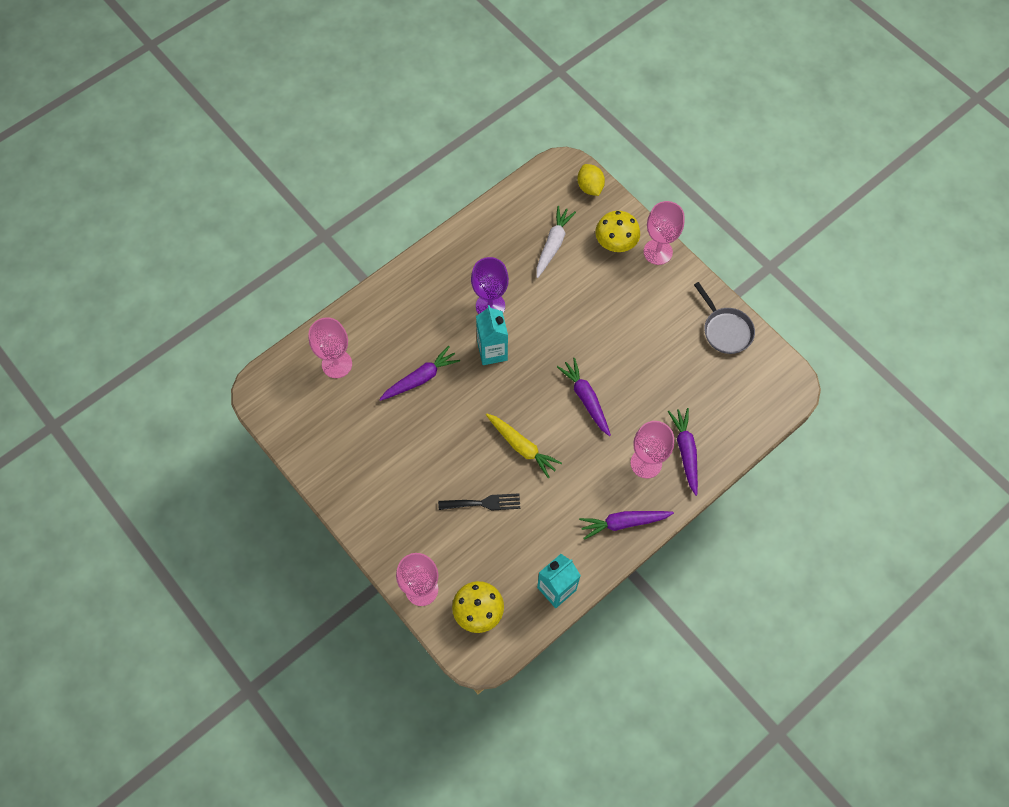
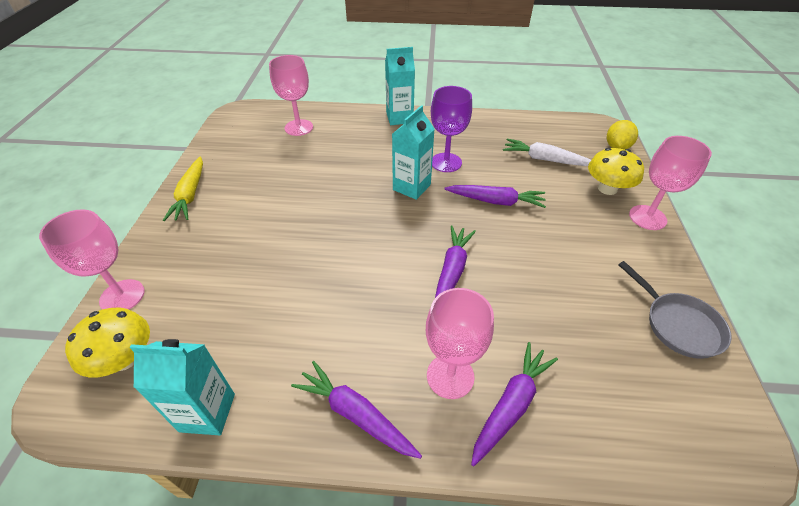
camera: 45 degrees right, 20 degrees down
purple carrot [379,346,460,401] -> purple carrot moved to [445,185,546,208]
black fork [438,493,520,510] -> none
yellow carrot [486,414,562,478] -> yellow carrot moved to [163,157,203,221]
white carrot [536,206,576,278] -> white carrot turned 135 degrees counterclockwise [503,139,591,166]
grey pan [694,282,755,354] -> grey pan turned 45 degrees counterclockwise [618,261,732,359]
none -> turquoise carton [385,47,415,125]

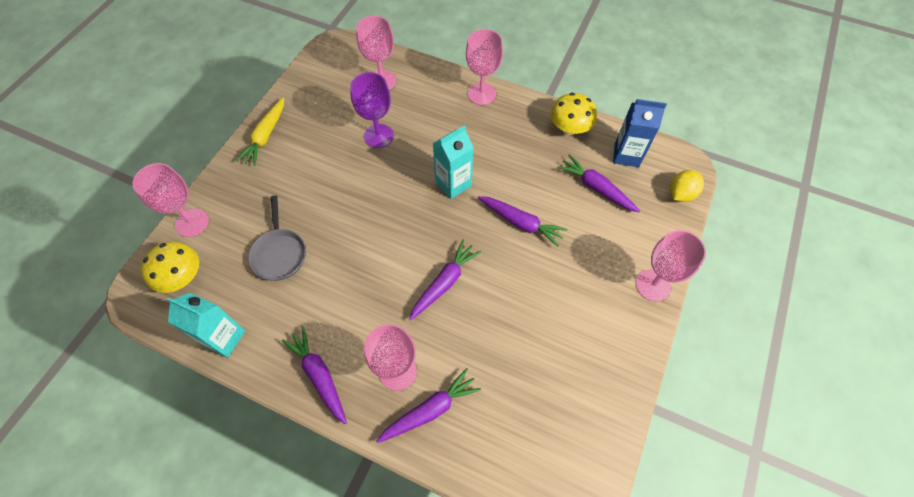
camera: 20 degrees right, 15 degrees up
turquoise carton [385,47,415,125] -> pink goblet [466,29,503,105]
purple goblet [431,86,472,172] -> purple goblet moved to [350,72,394,148]
white carrot [503,139,591,166] -> purple carrot [557,154,640,212]
yellow mushroom [588,148,644,195] -> yellow mushroom moved to [550,93,597,135]
grey pan [618,261,732,359] -> grey pan moved to [248,196,306,281]
none -> blue carton [613,99,667,167]

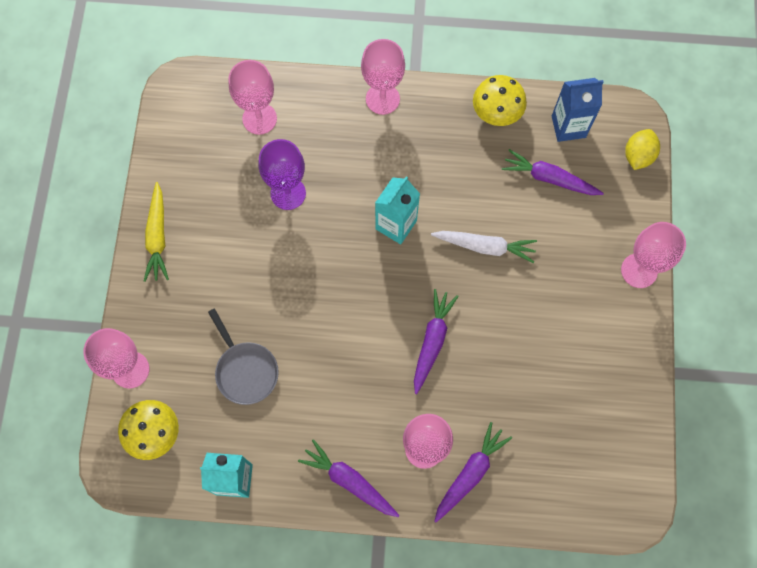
camera: 20 degrees left, 10 degrees up
purple carrot [478,196,568,247] -> white carrot [431,231,537,263]

